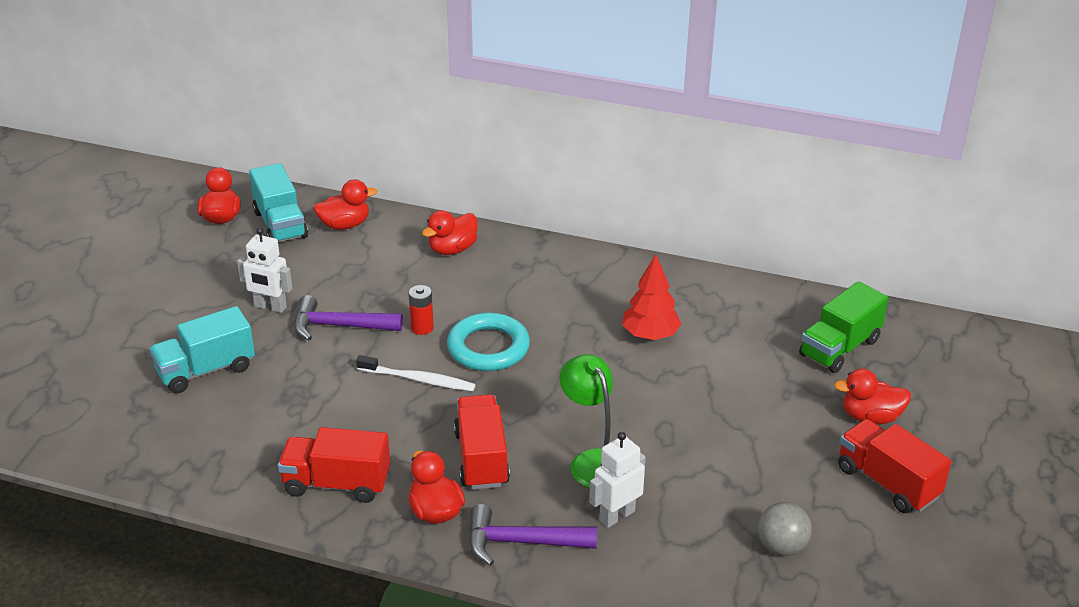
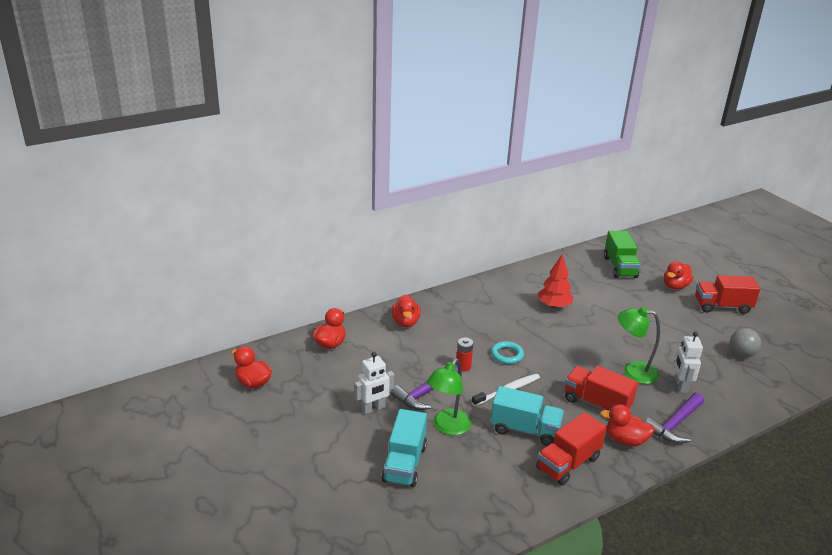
camera: 50 degrees left, 5 degrees down
turquoise truck [249,163,308,242] -> turquoise truck moved to [490,386,564,446]
turquoise ring [447,313,530,371] -> turquoise ring [491,341,524,364], size x0.61
none -> green lamp [427,359,471,435]

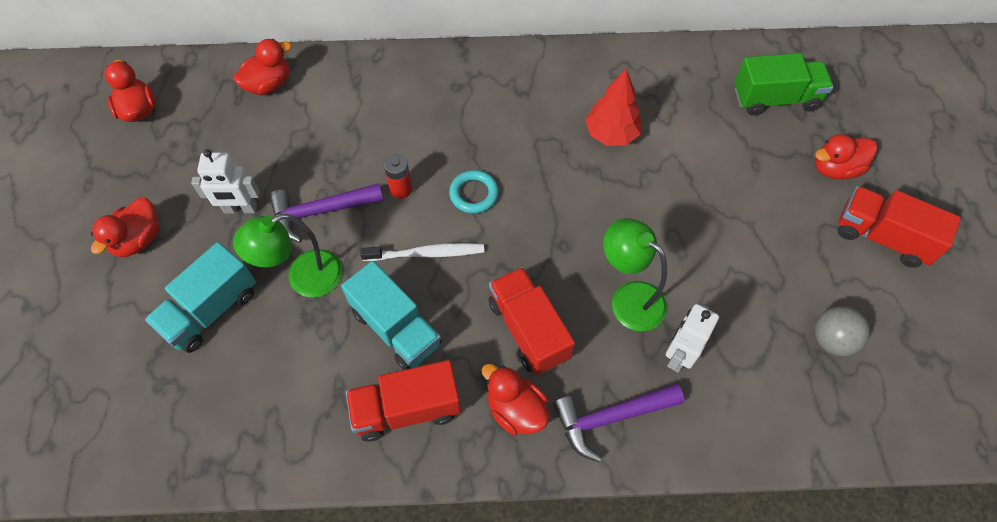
camera: 30 degrees right, 30 degrees up
red duck [392,295,421,327] -> red duck moved to [91,198,159,257]
green truck [604,231,641,278] -> green truck turned 120 degrees counterclockwise [735,53,833,116]

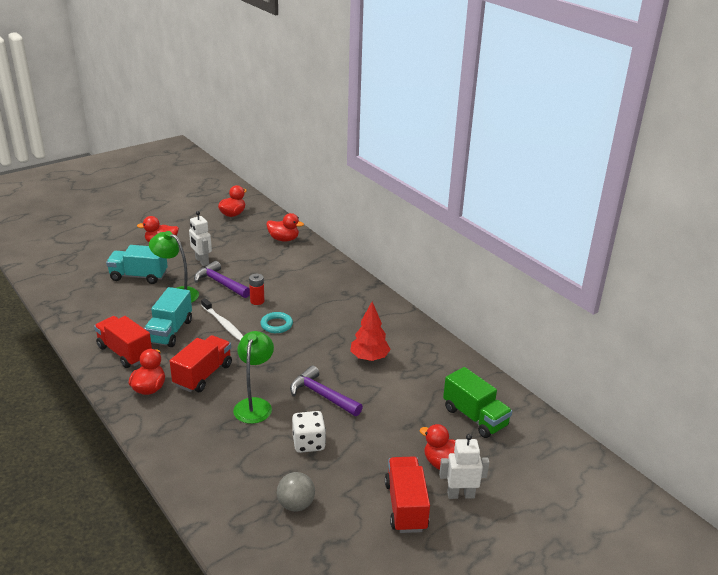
camera: 55 degrees right, 30 degrees down
purple hammer [553,384,684,463] -> purple hammer moved to [290,365,363,416]
white robot [666,304,719,372] -> white robot moved to [439,434,489,499]
none -> white dice [292,411,326,453]

